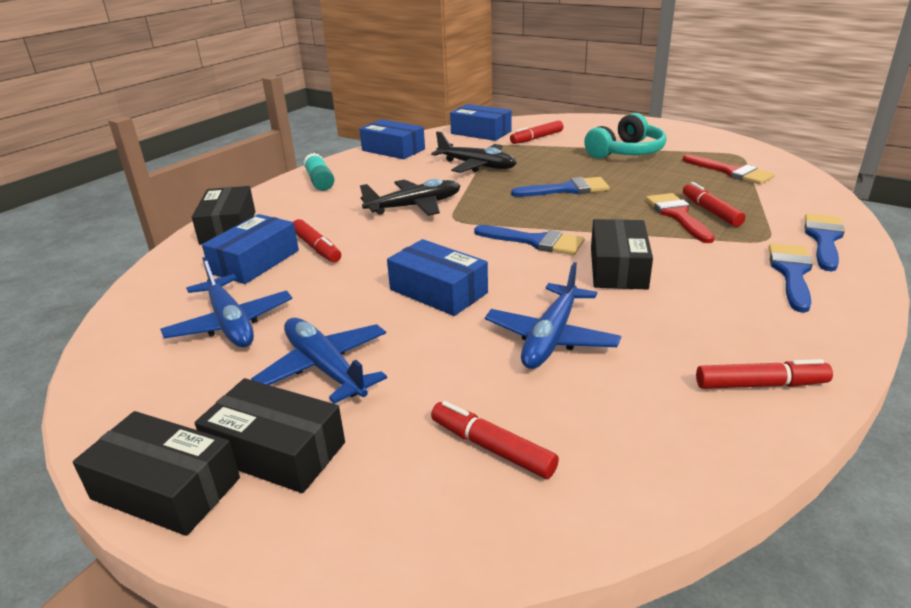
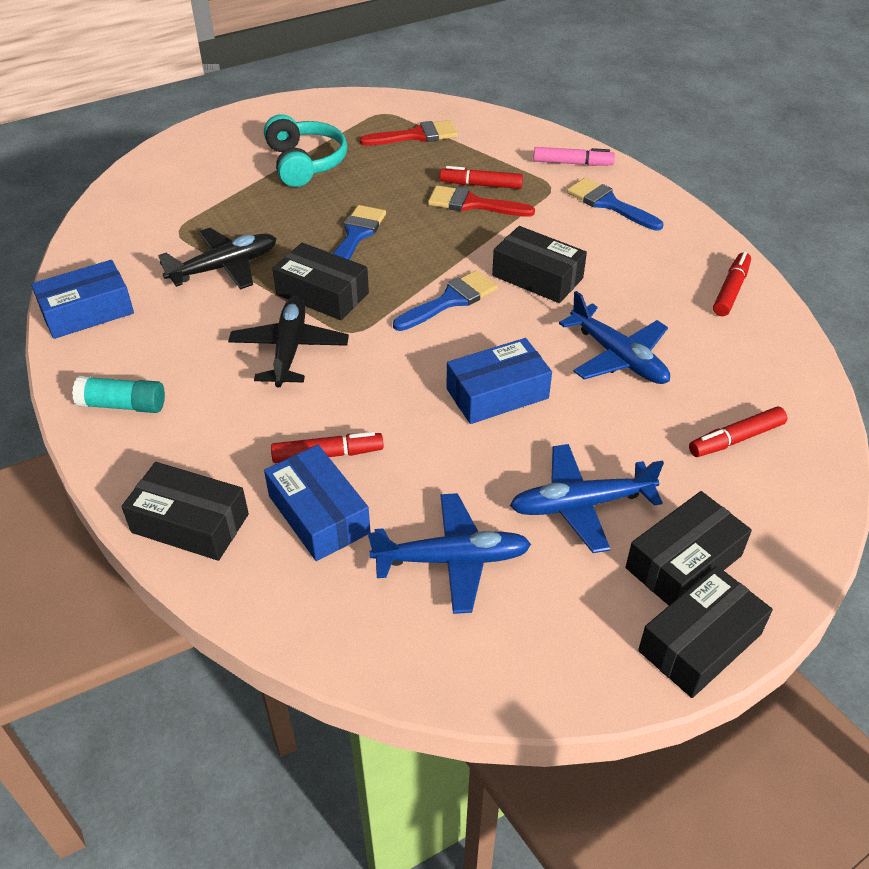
camera: 65 degrees left, 15 degrees up
blue box [450,104,512,141] -> none
red marker [510,120,563,144] -> none
blue brush [805,214,845,271] -> pink marker [533,147,615,166]
none -> black box [272,243,369,320]

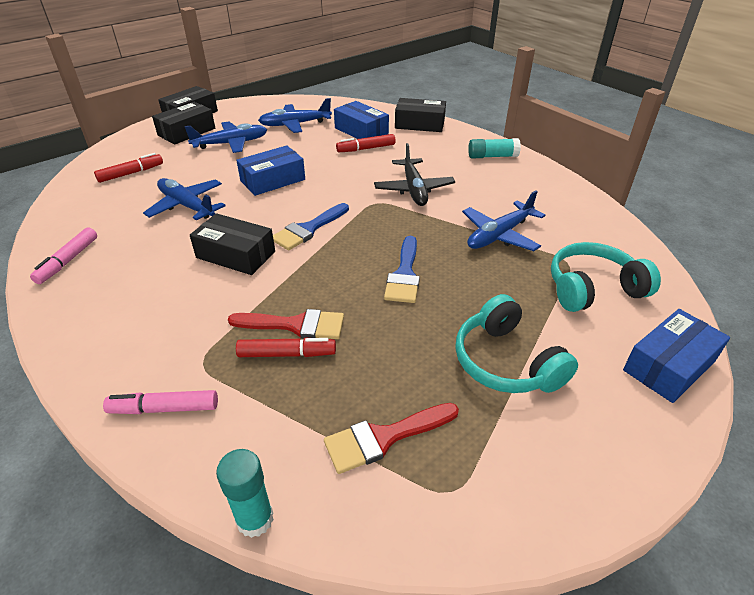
camera: 170 degrees right, 5 degrees down
blue box [31,260,134,339] -> blue box moved to [623,309,730,403]
black plane [158,228,277,290] -> blue plane [462,190,545,251]
black box [272,243,369,320] -> none
blue brush [567,178,663,231] -> none
red marker [713,252,751,316] -> pink marker [30,228,97,284]
none -> turquoise glue stick [216,449,274,538]
none -> turquoise headphones [551,242,661,312]

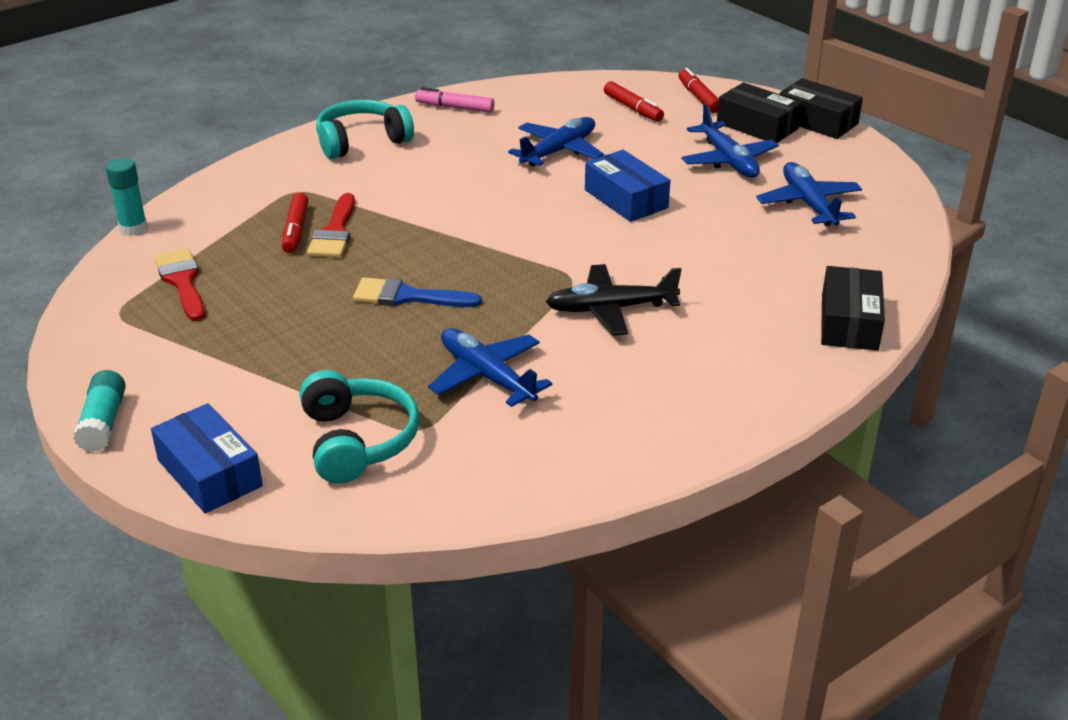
camera: 90 degrees right, 5 degrees down
pink marker [103,390,218,414] -> none
black box [190,213,275,275] -> none
blue brush [273,203,349,250] -> none
blue box [334,101,389,139] -> none
red marker [336,134,396,152] -> red marker moved to [678,68,719,113]
turquoise headphones [455,294,578,393] -> turquoise headphones moved to [316,99,414,159]
turquoise glue stick [468,138,521,158] -> turquoise glue stick moved to [73,370,126,452]

